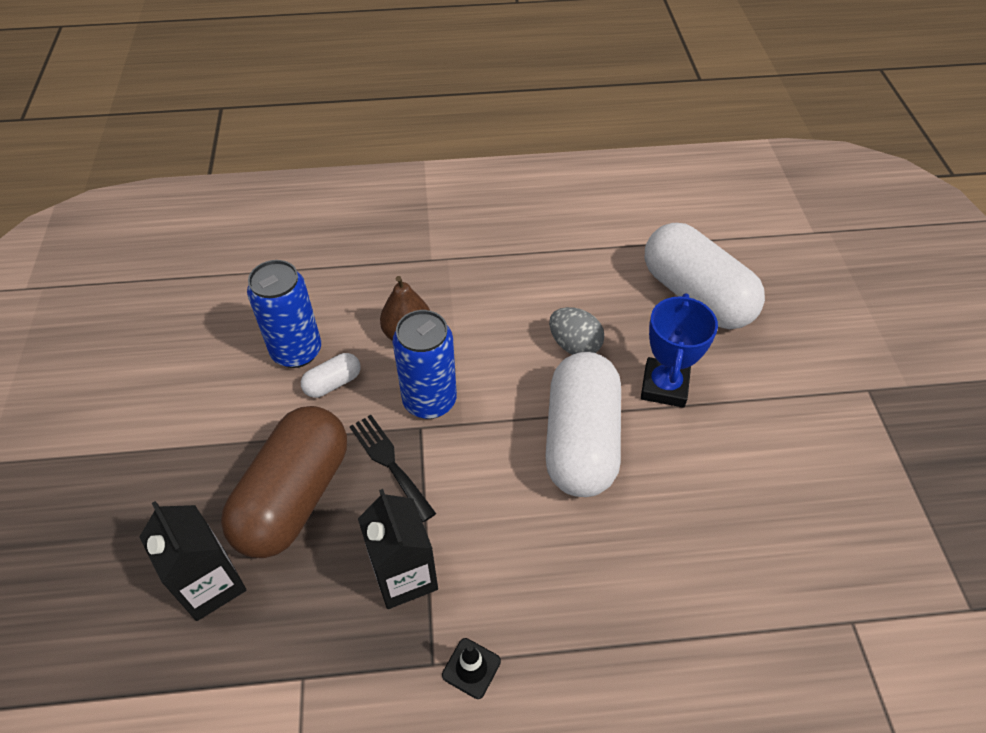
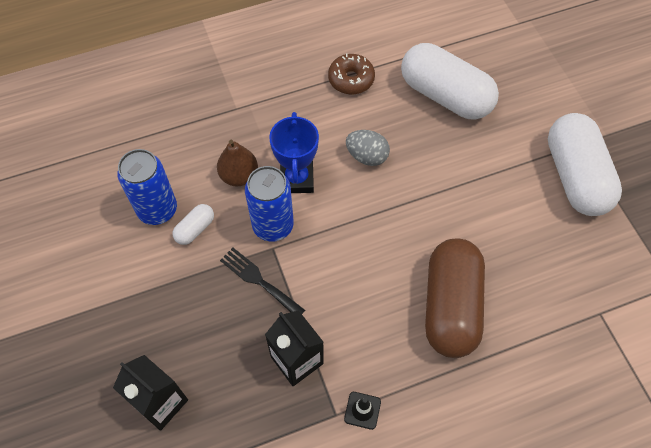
camera: 15 degrees left, 10 degrees up
brown capsule [221,406,347,558] -> brown capsule moved to [425,238,485,358]
white capsule [545,352,621,497] -> white capsule moved to [548,113,622,216]
blue trophy [641,293,718,408] -> blue trophy moved to [269,112,319,193]
none -> brown donut [328,54,375,95]

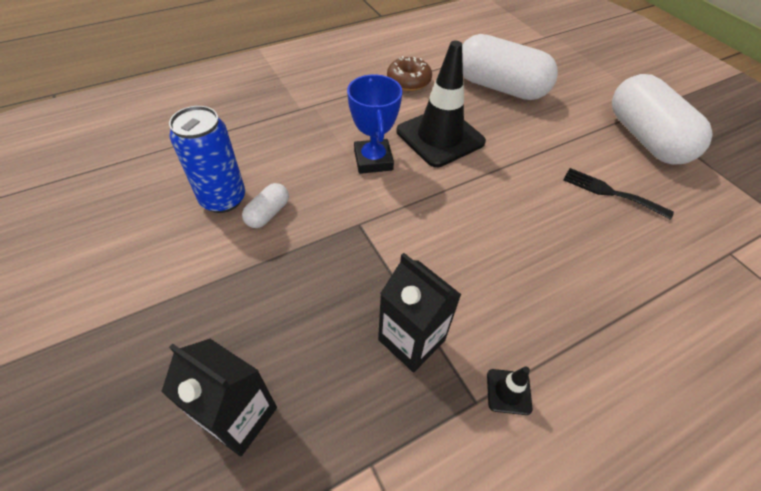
camera: 10 degrees left, 10 degrees down
brown pear [217,140,258,186] -> none
black fork [220,248,305,314] -> black fork moved to [563,168,674,220]
blue can [245,166,294,242] -> none
grey egg [346,130,390,166] -> black traffic cone [396,41,486,167]
brown capsule [425,238,485,358] -> none

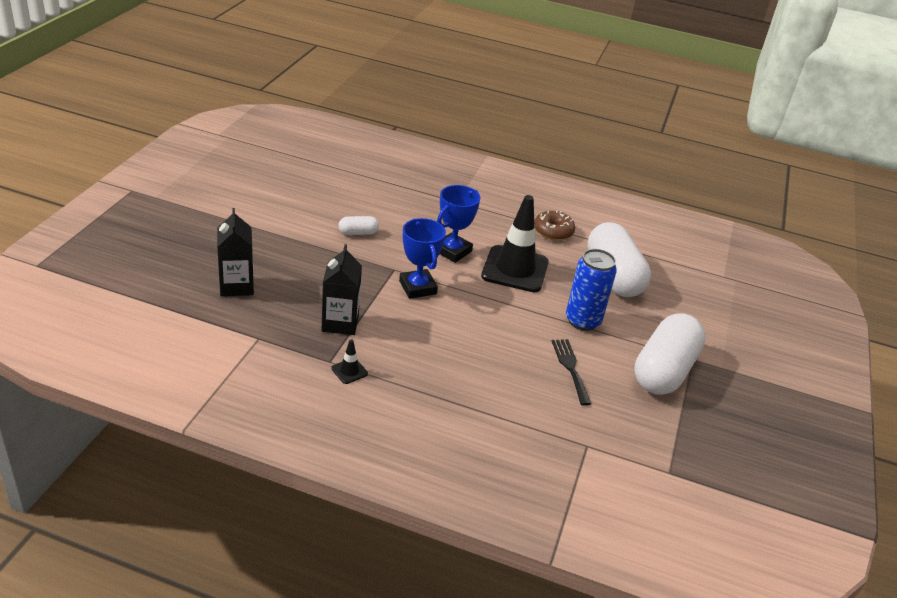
camera: 45 degrees right, 15 degrees down
blue can [169,106,245,213] -> blue can moved to [566,249,617,331]
none -> blue trophy [399,218,446,299]

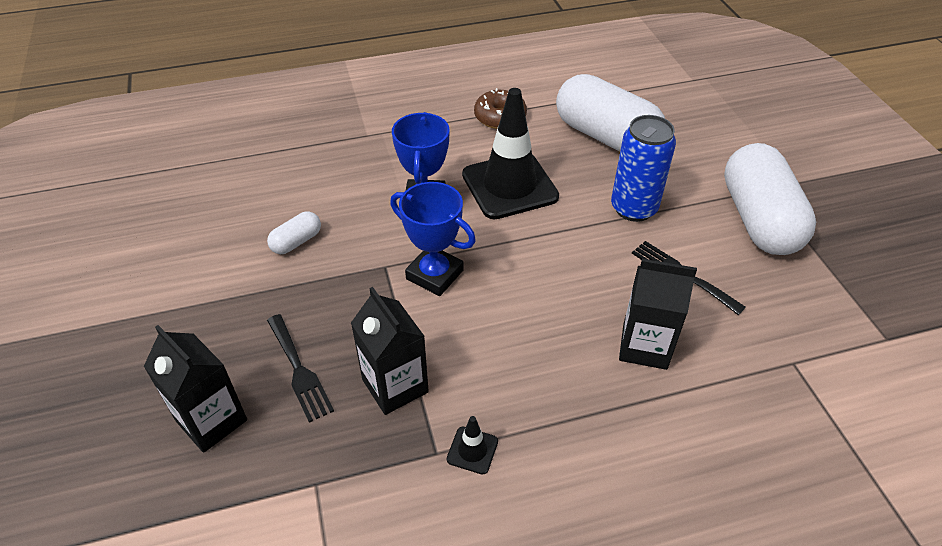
camera: 30 degrees left, 10 degrees up
none -> black fork [267,314,334,423]
none -> black carton [619,259,697,370]

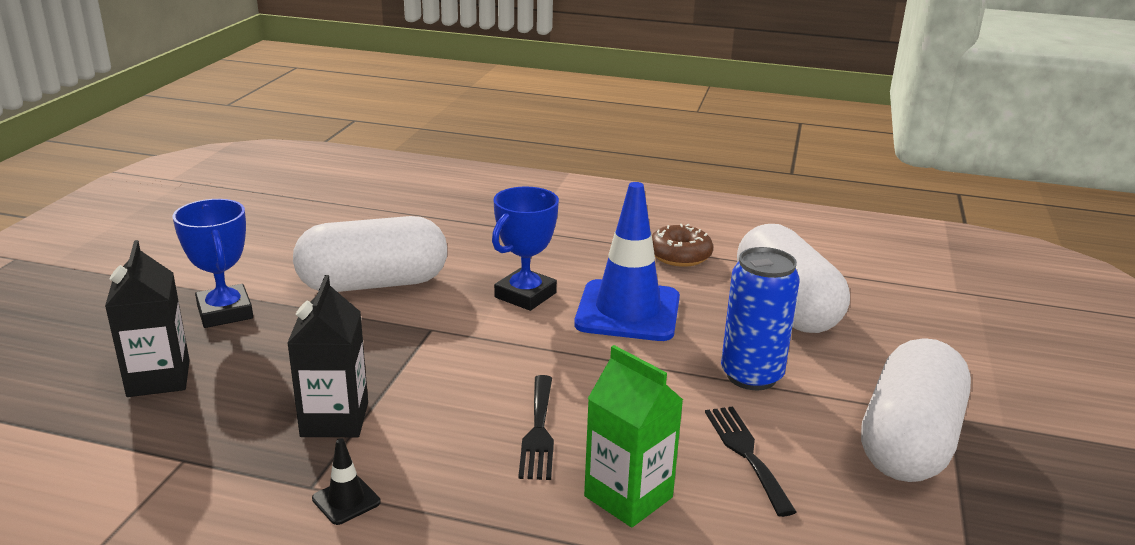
camera: 30 degrees right, 20 degrees down
white capsule [267,211,321,254] -> white capsule [293,216,447,292], size x2.33
black fork [267,314,334,423] -> black fork moved to [518,375,554,480]
blue trophy [390,182,476,296] -> blue trophy moved to [173,199,253,328]
black traffic cone [462,88,559,219] -> blue traffic cone [574,182,680,341]
black carton [619,259,697,370] -> green carton [584,345,683,528]

